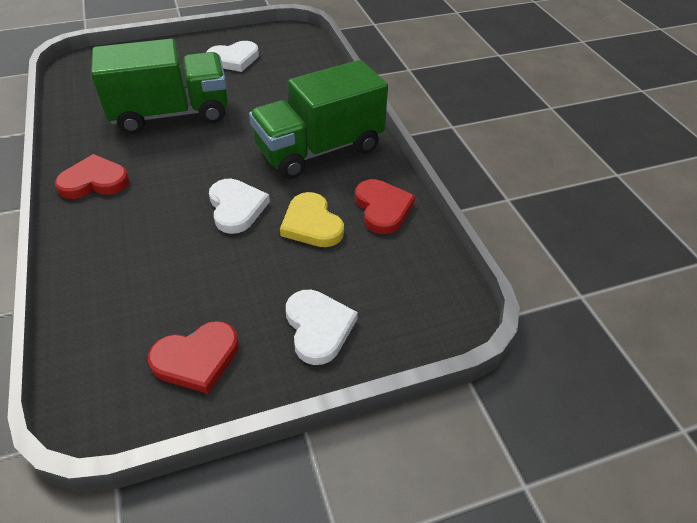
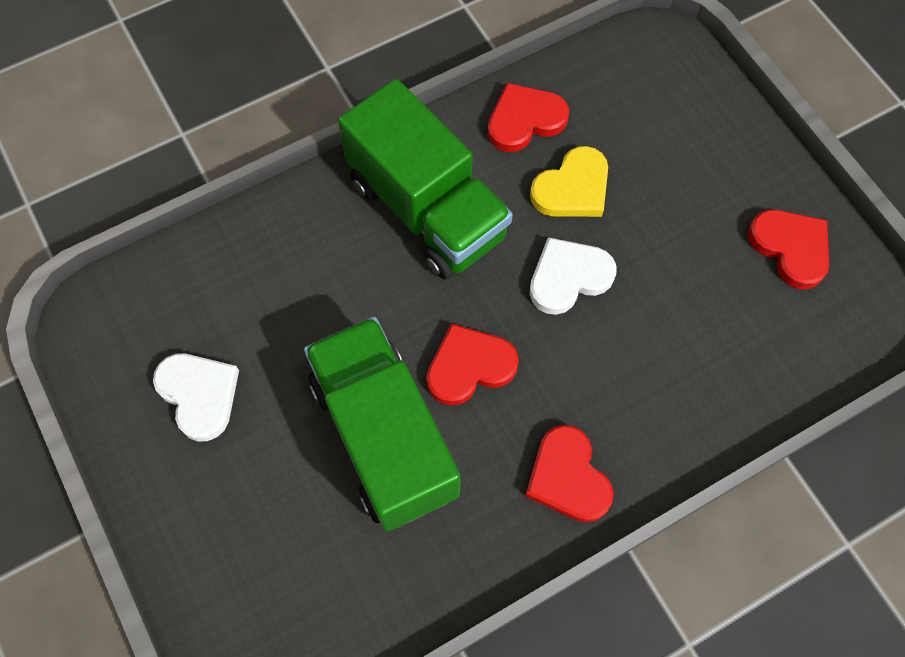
camera: 100 degrees left, 20 degrees up
white heart [286,290,358,365] -> none
none -> red heart [426,323,519,406]

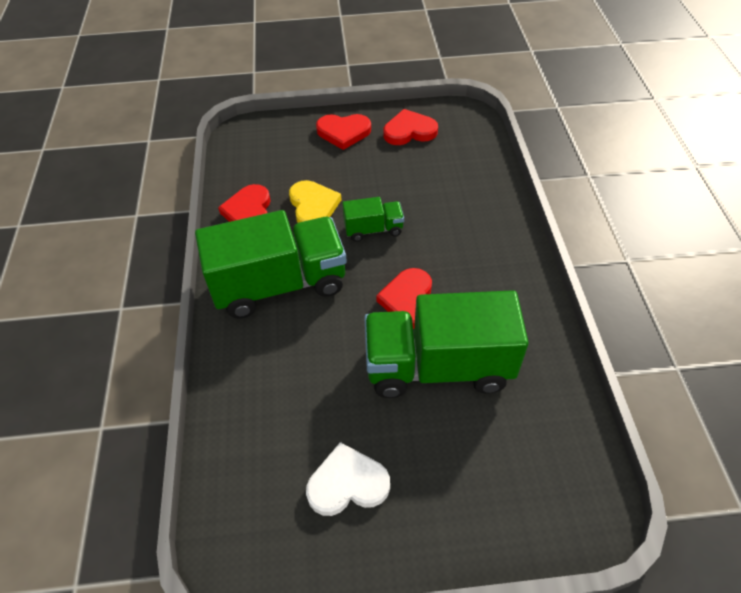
camera: 65 degrees left, 15 degrees down
red heart [525,425,614,522] -> red heart moved to [316,114,371,150]
white heart [529,237,617,315] -> green truck [342,197,404,242]

